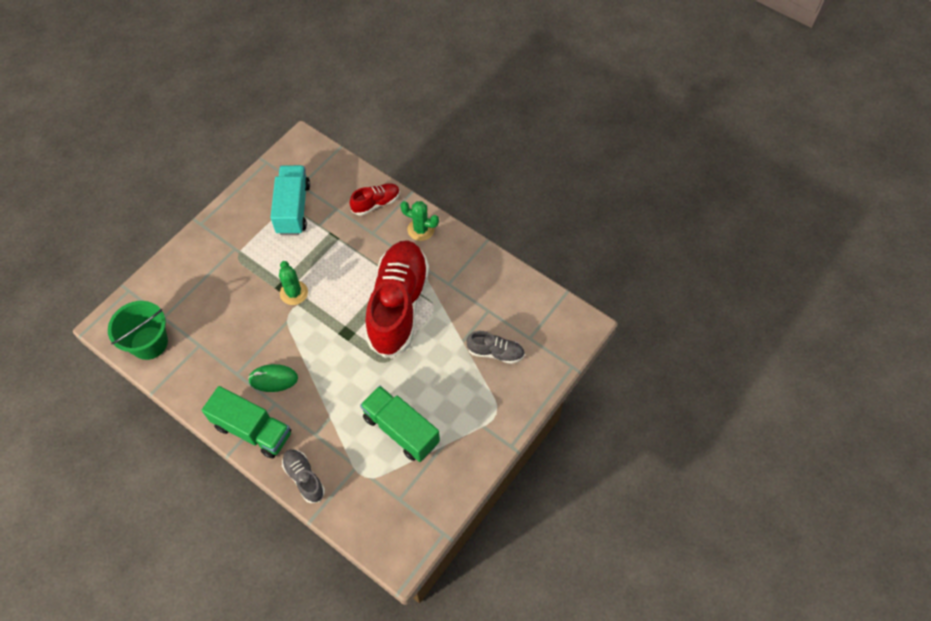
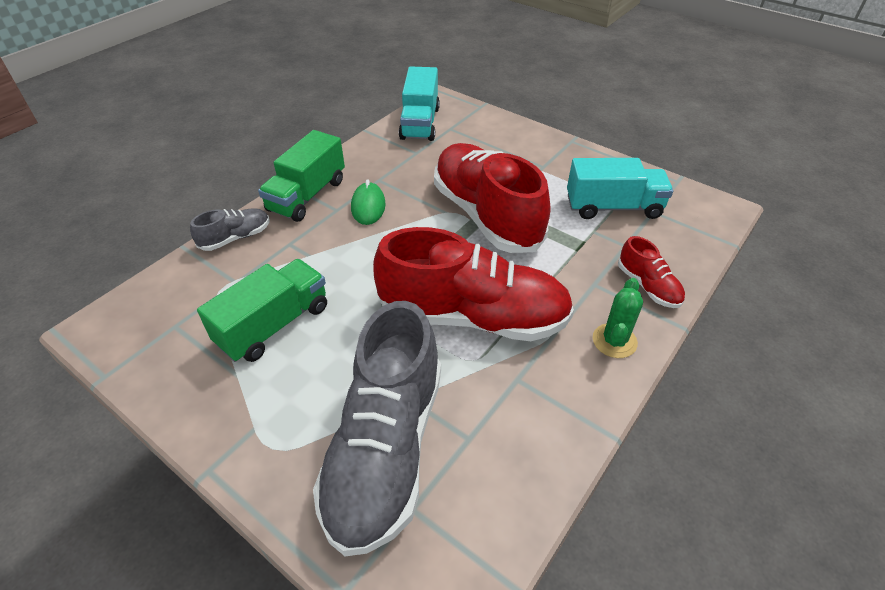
camera: 90 degrees right, 15 degrees down
green bucket [108,301,168,360] -> turquoise truck [399,66,440,141]
green cactus [279,261,308,305] -> red shoe [434,143,550,253]
grey shoe [467,331,525,364] -> grey shoe [313,301,441,556], size x2.24

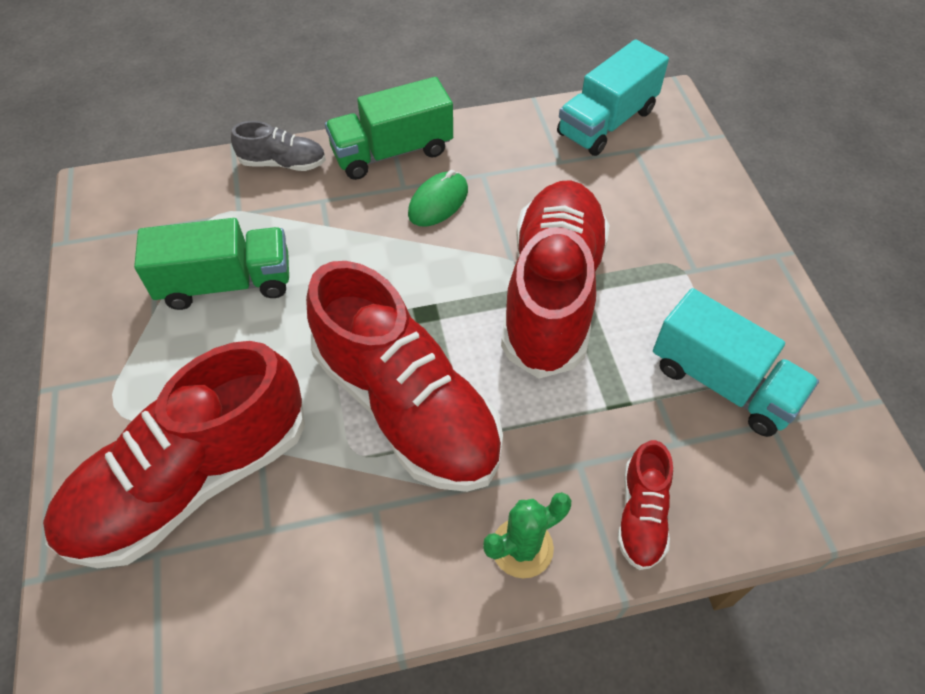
camera: 40 degrees right, 10 degrees up
grey shoe [313,301,441,556] -> red shoe [43,341,305,568]

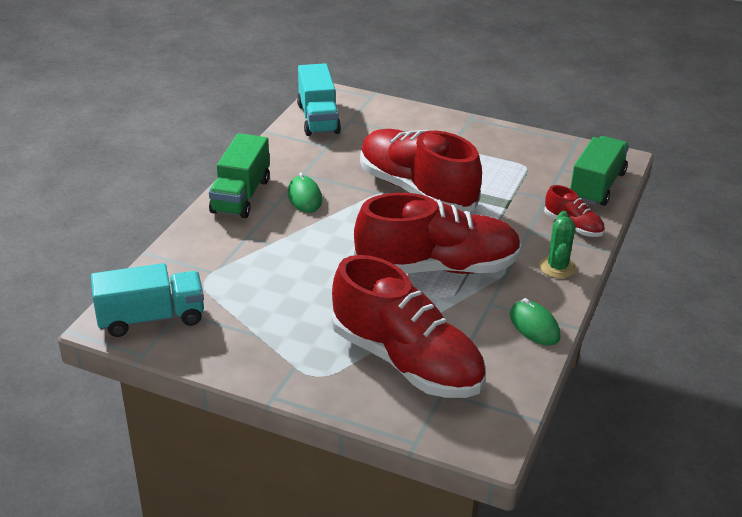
camera: 55 degrees left, 20 degrees down
red shoe [43,341,305,568] -> red shoe turned 45 degrees counterclockwise [332,255,486,398]
green truck [134,218,289,310] -> green truck moved to [570,136,629,206]
grey shoe [231,121,326,171] -> none
turquoise truck [653,288,819,437] -> turquoise truck moved to [91,263,204,337]
none -> green mouse [510,298,561,346]

